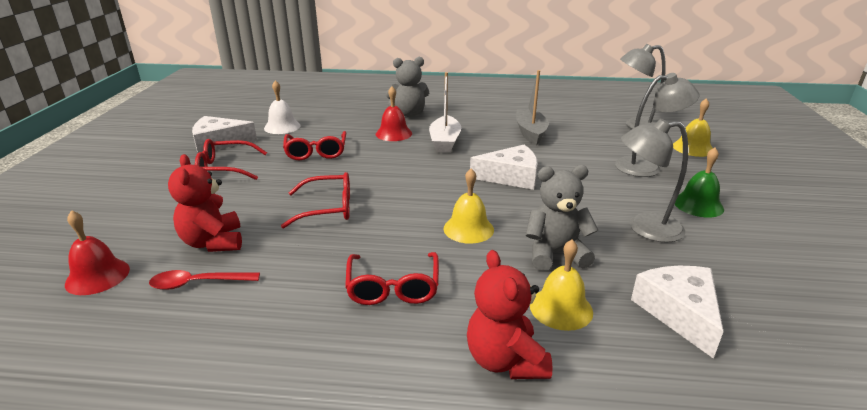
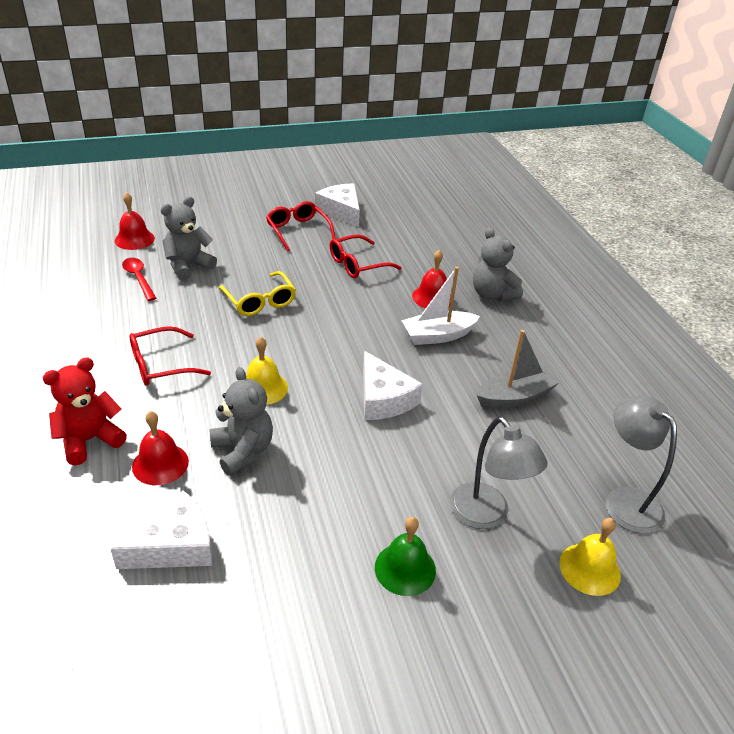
camera: 65 degrees right, 10 degrees up
red teddy bear [168,154,242,252] -> grey teddy bear [160,196,217,280]
white bell [264,80,301,134] -> none
red glasses [281,172,350,229] -> yellow glasses [219,271,296,316]
yellow bell [530,240,593,331] -> red bell [132,411,189,485]
grey lamp [621,119,688,243] -> none

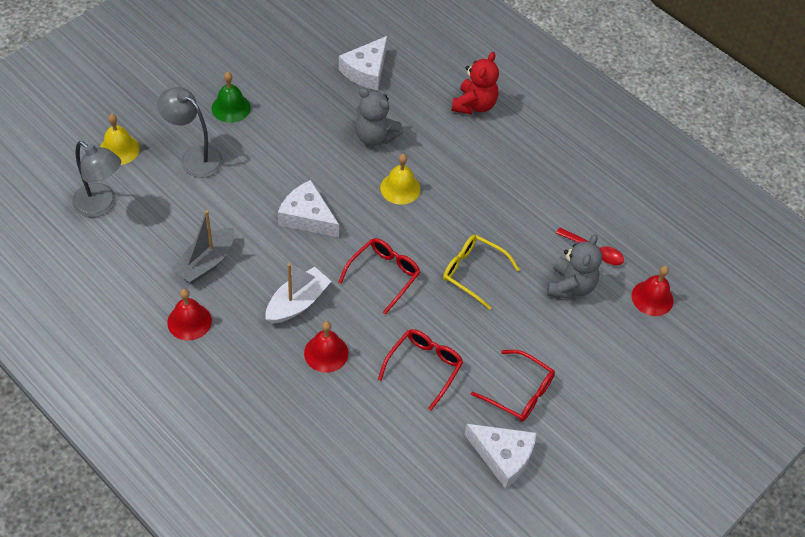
camera: 150 degrees right, 15 degrees up
red glasses [129,326,211,385] -> red glasses moved to [338,238,420,314]
red bell [132,411,189,485] -> red bell moved to [167,289,212,341]
grey teddy bear [473,228,523,302] -> none

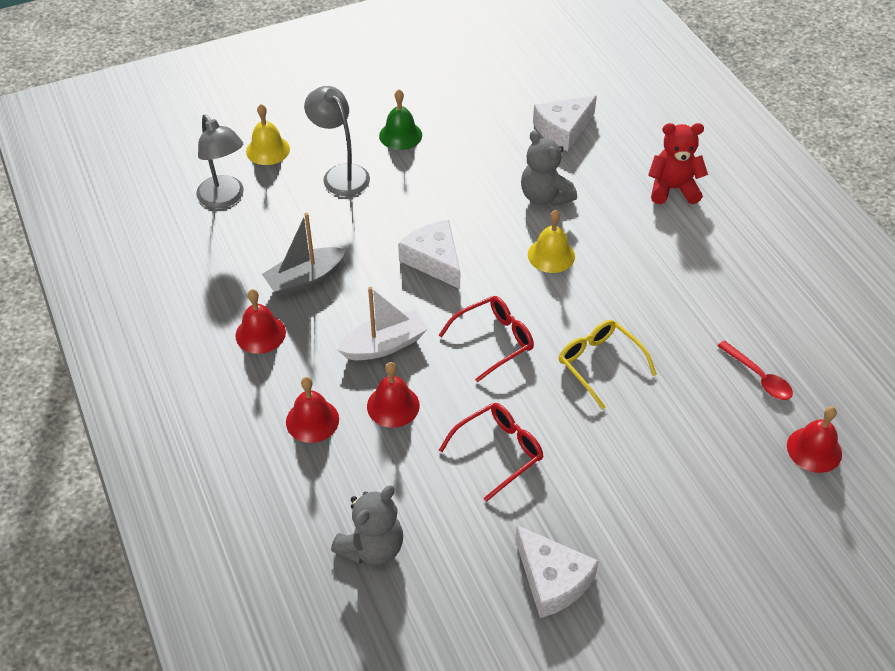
camera: 25 degrees right, 5 degrees down
red teddy bear [451,52,499,114] -> red teddy bear turned 135 degrees counterclockwise [648,123,708,204]
red glasses [471,350,555,422] -> none
grey teddy bear [547,234,602,299] -> grey teddy bear moved to [331,485,403,565]
none -> red bell [286,377,339,443]

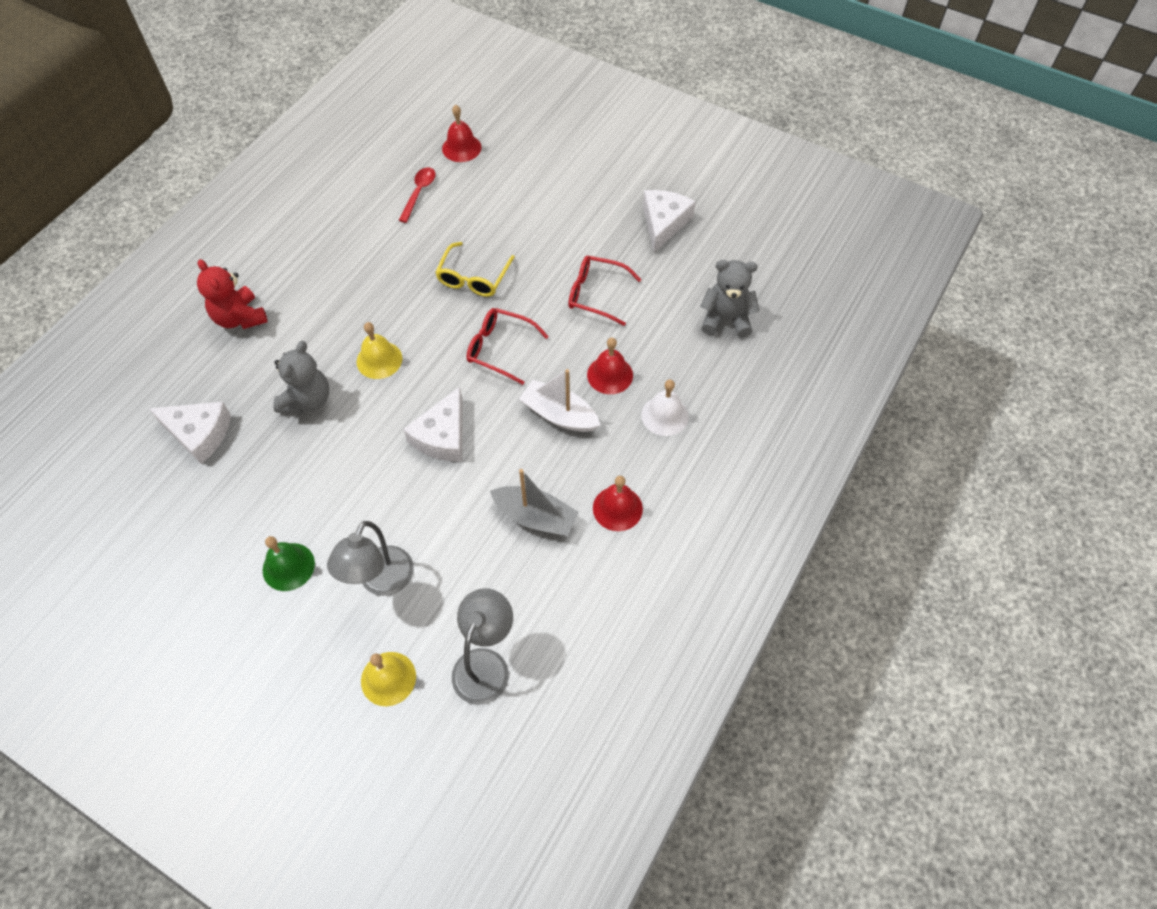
camera: 125 degrees left, 10 degrees up
red bell [286,377,339,443] -> white bell [641,380,689,436]

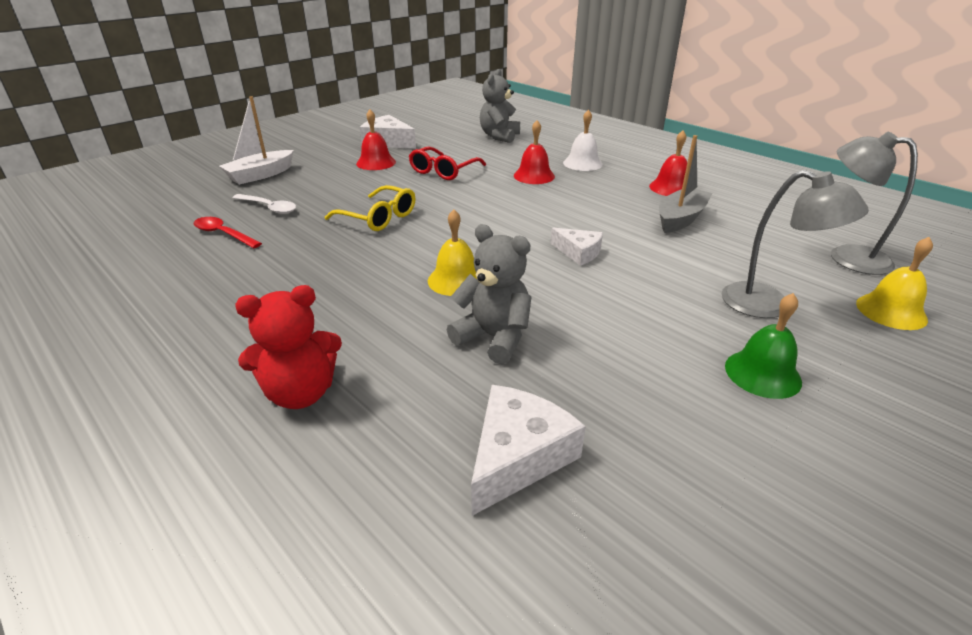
camera: 75 degrees left, 25 degrees down
white cheese [403,387,463,461] -> white cheese [551,227,603,266], size x0.64
red bell [442,105,481,162] -> red bell moved to [356,109,396,170]
red glasses [467,308,549,385] -> none
white boat [519,369,600,432] -> white boat moved to [219,96,294,185]
none -> white spoon [233,194,296,214]

